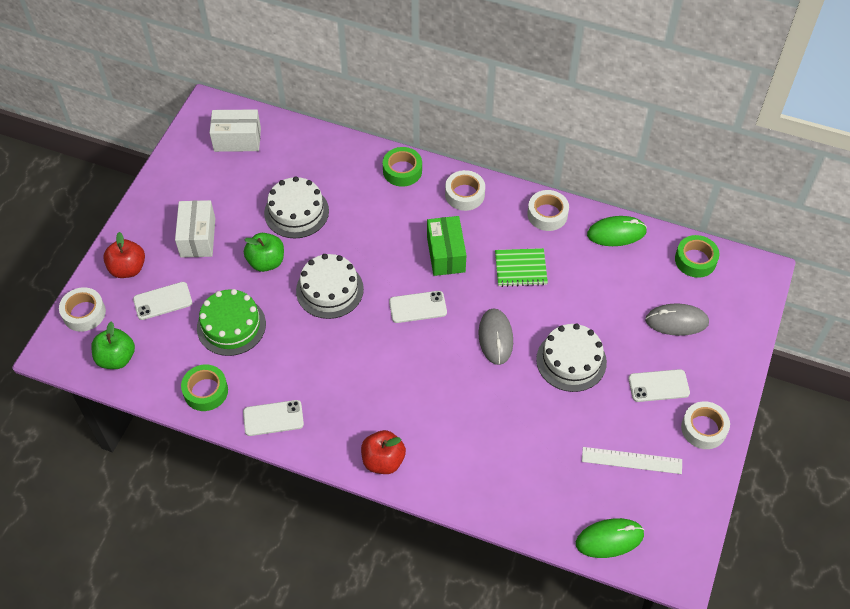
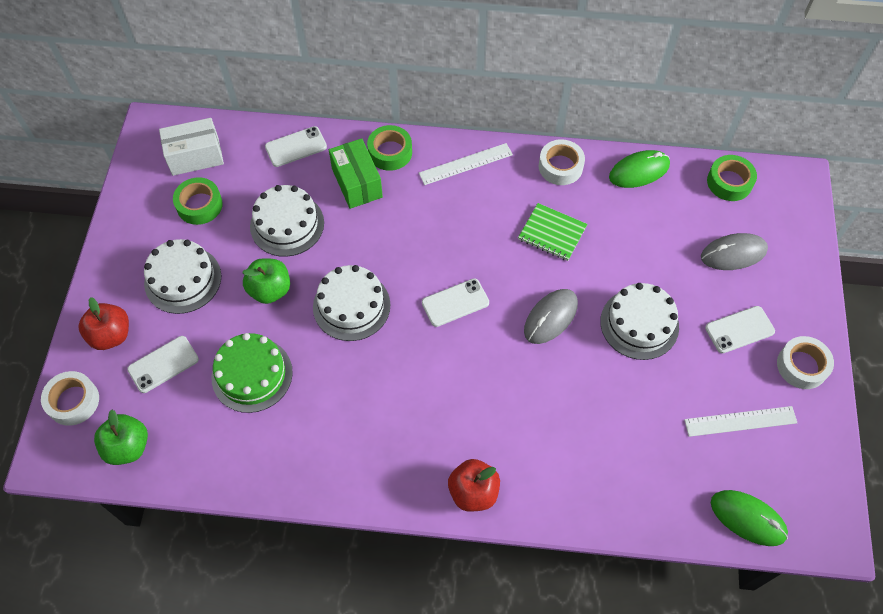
camera: 15 degrees left, 5 degrees up
white box [175,200,215,258] -> white cake [144,239,221,314]
green tape [181,365,228,411] -> green tape moved to [173,177,223,225]
white phone [243,400,304,436] -> white phone moved to [265,126,327,167]
green box [427,216,466,276] -> green box moved to [329,138,383,209]
white tape [445,170,485,211] -> white ruler [419,143,513,185]
grey mouse [479,308,513,365] -> grey mouse turned 60 degrees clockwise [524,289,578,344]
green notebook [495,248,548,287] -> green notebook turned 45 degrees clockwise [518,203,587,261]
green mouse [576,518,644,558] -> green mouse turned 60 degrees clockwise [711,490,788,546]

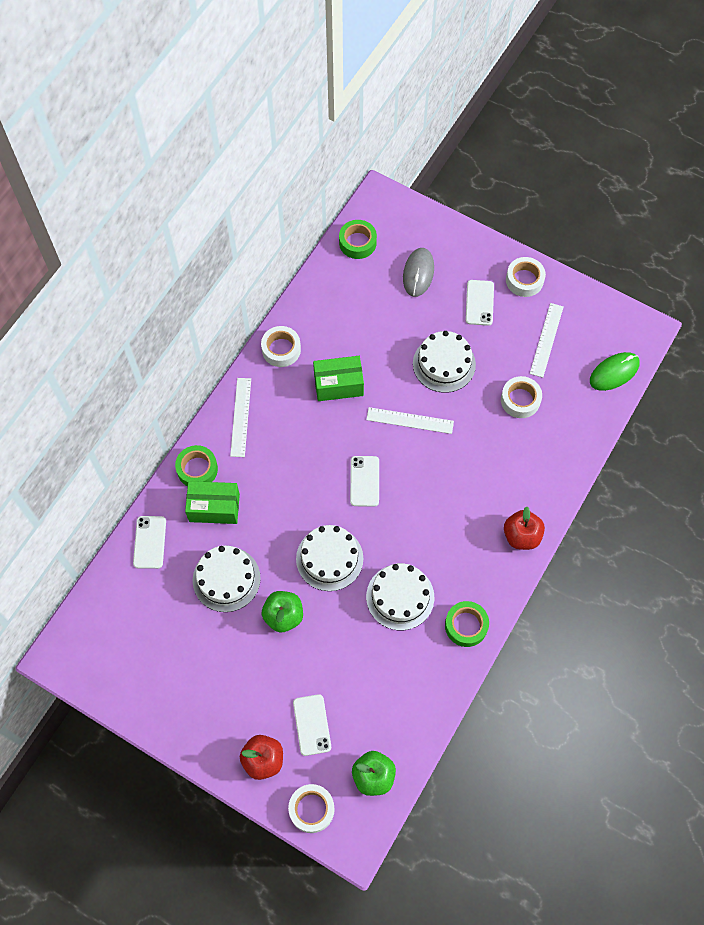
camera: 65 degrees left, 5 degrees up
white cake [144,239,221,314] -> white cake moved to [366,563,434,630]
white box [159,118,224,176] -> none
green tape [173,177,223,225] -> green tape moved to [445,601,489,647]
green cake [212,333,293,413] -> none
green notebook [518,203,587,261] -> green box [313,356,364,401]
grey mouse [524,289,578,344] -> white ruler [366,407,454,434]
green mouse [609,150,670,188] -> none
none -> white tape [501,376,542,418]

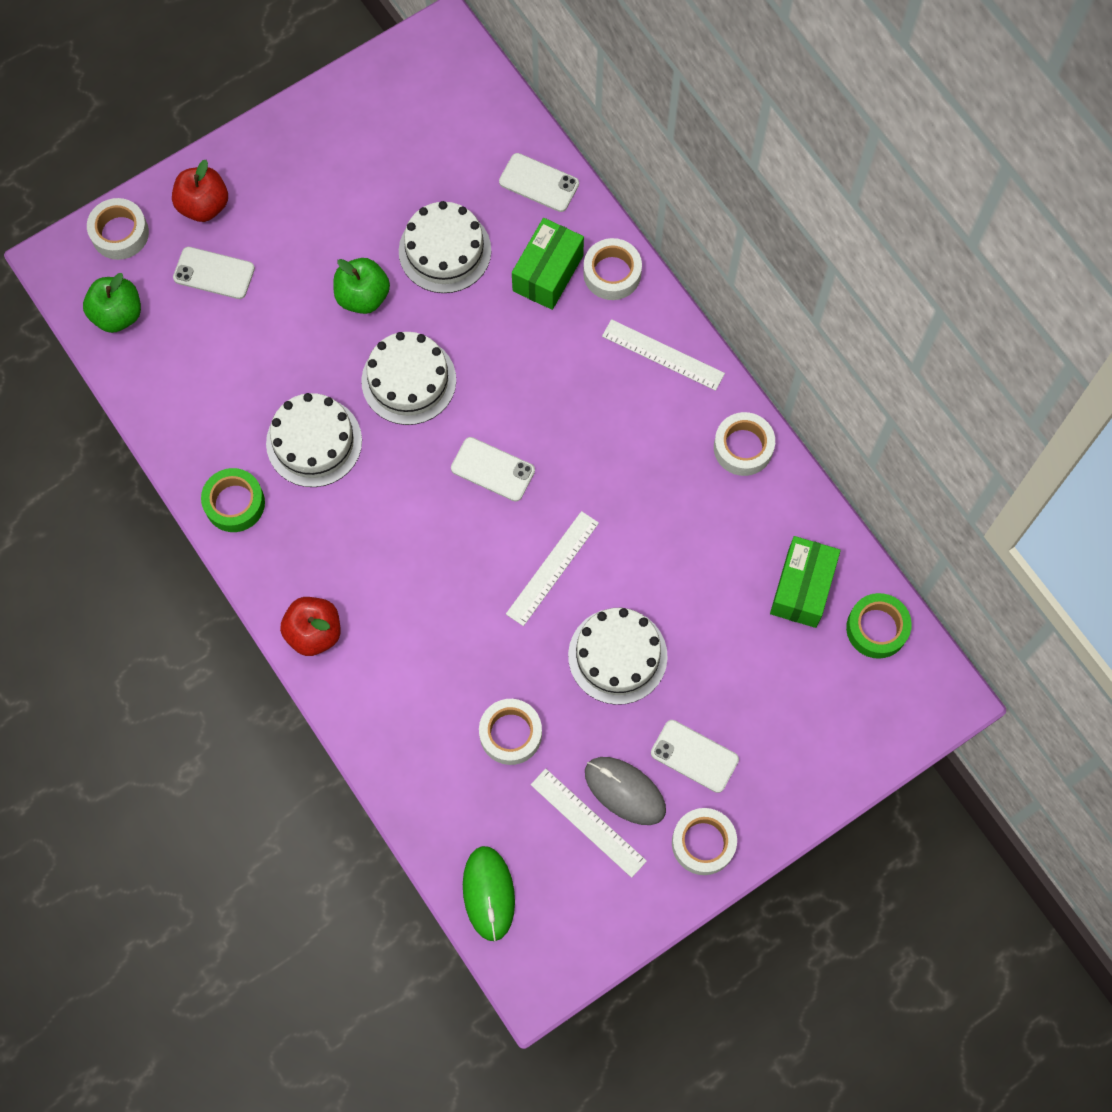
camera: 115 degrees right, 5 degrees up
green tape [175,445,218,486] -> white tape [583,238,642,300]
green box [313,356,364,401] -> green box moved to [770,536,841,628]
grey mouse [403,248,434,297] -> grey mouse moved to [585,757,666,825]

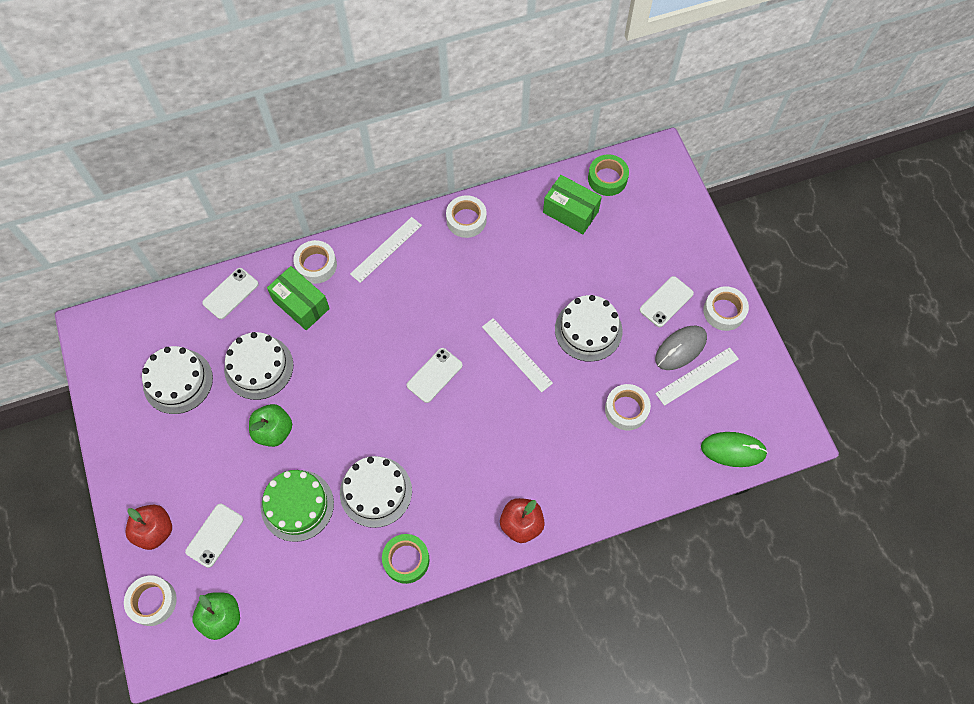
camera: 75 degrees left, 5 degrees down
white cake [361,332,456,425] -> white cake moved to [142,346,213,414]
none -> green cake [261,470,334,542]

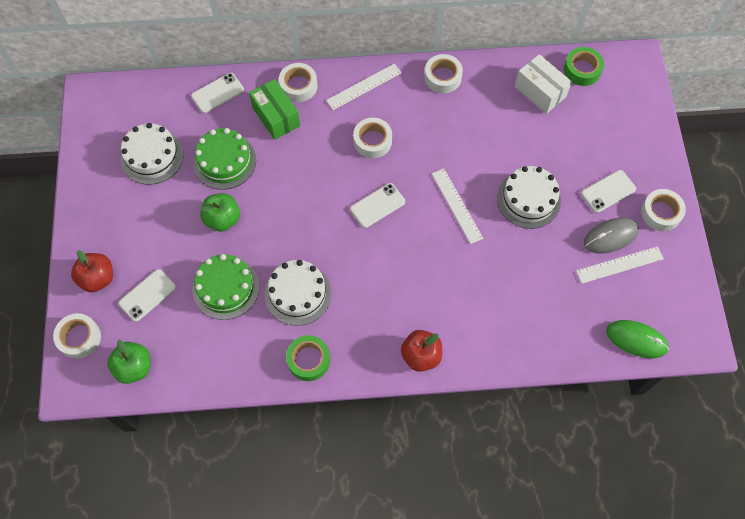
camera: 15 degrees right, 0 degrees up
white cake [224,332,293,400] -> green cake [193,128,256,190]
green box [543,175,602,234] -> white box [515,54,572,114]
white tape [605,384,651,430] -> white tape moved to [353,118,392,158]

